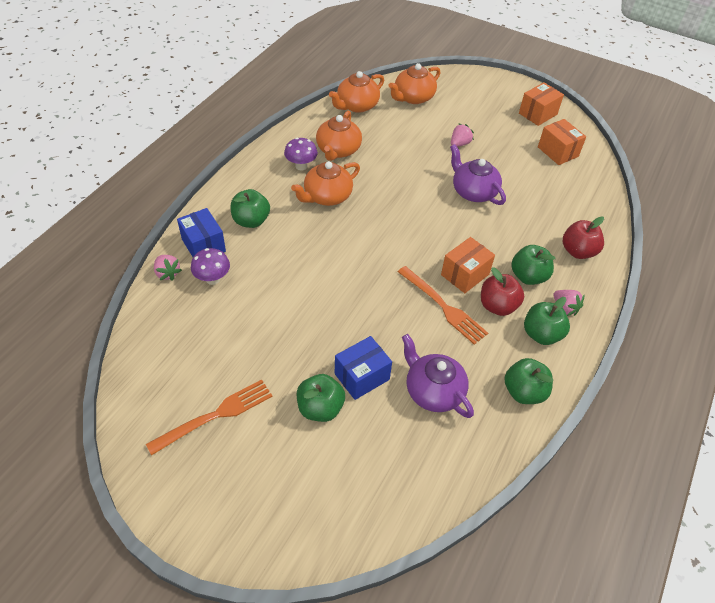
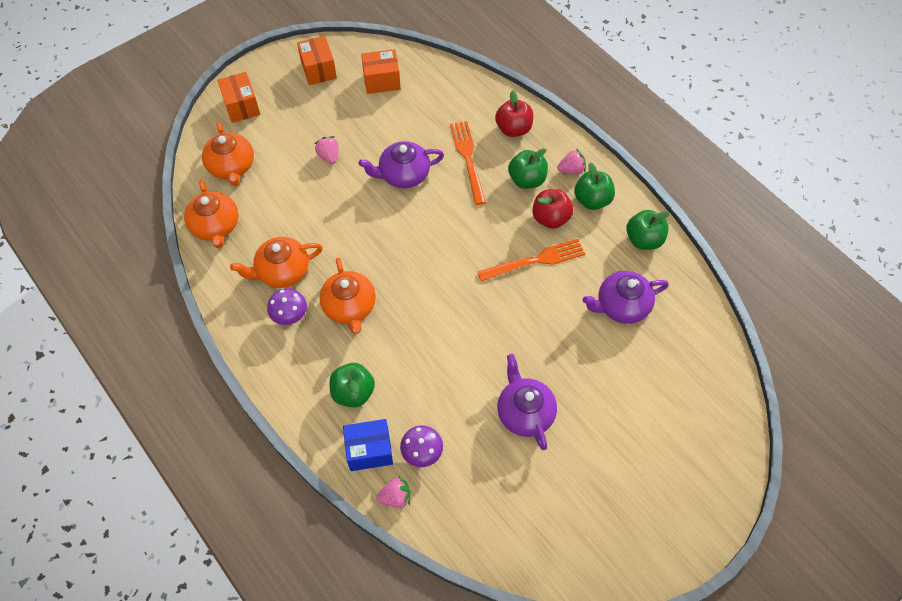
camera: 65 degrees left, 10 degrees up
orange fork [146,380,273,455] -> orange fork moved to [450,121,486,205]
green apple [297,374,345,422] -> none
orange teapot [316,111,362,161] -> orange teapot turned 120 degrees clockwise [230,237,323,288]
blue box [335,336,392,400] -> none
orange box [441,237,495,293] -> orange box moved to [217,72,260,123]
none -> purple teapot [497,354,557,450]

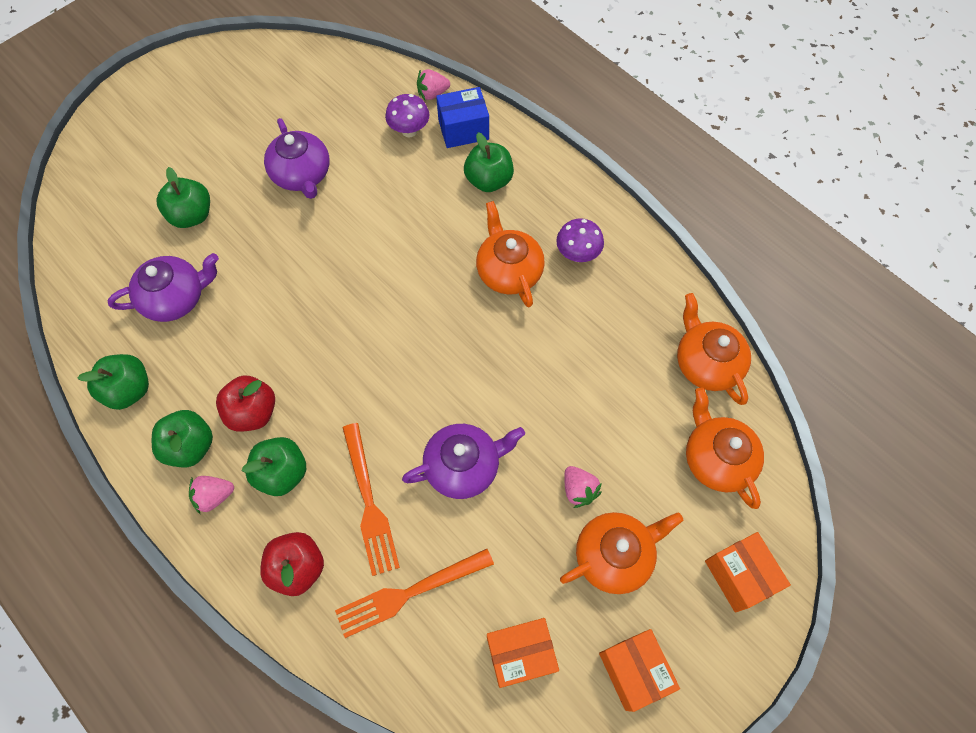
camera: 175 degrees right, 5 degrees up
orange teapot [230,237,323,288] -> orange teapot moved to [560,512,683,594]
orange fork [478,239,585,281] -> orange fork moved to [335,549,494,638]
none -> green apple [157,167,210,228]

